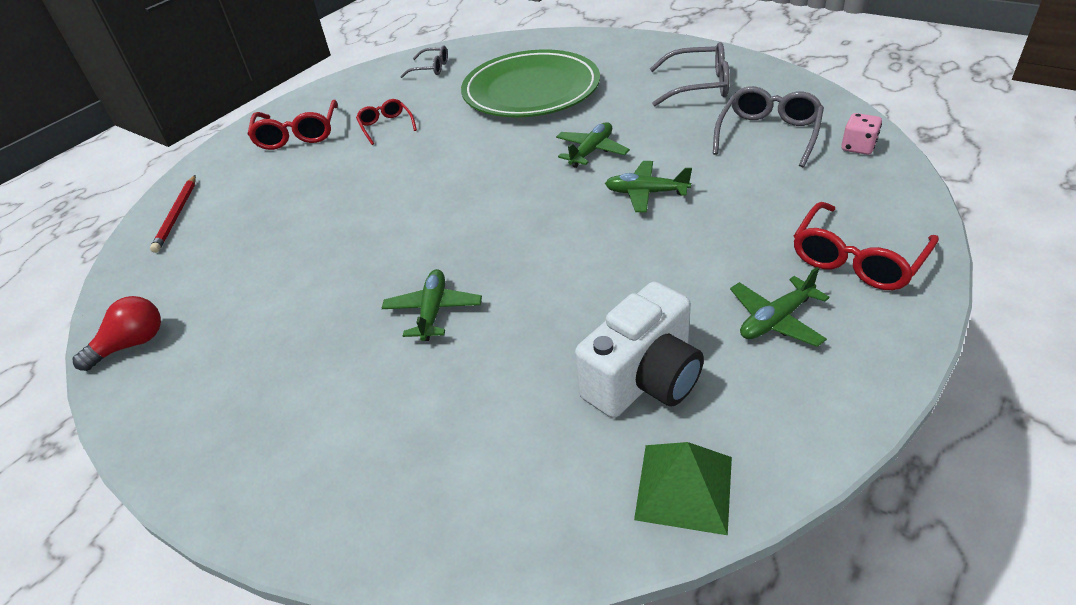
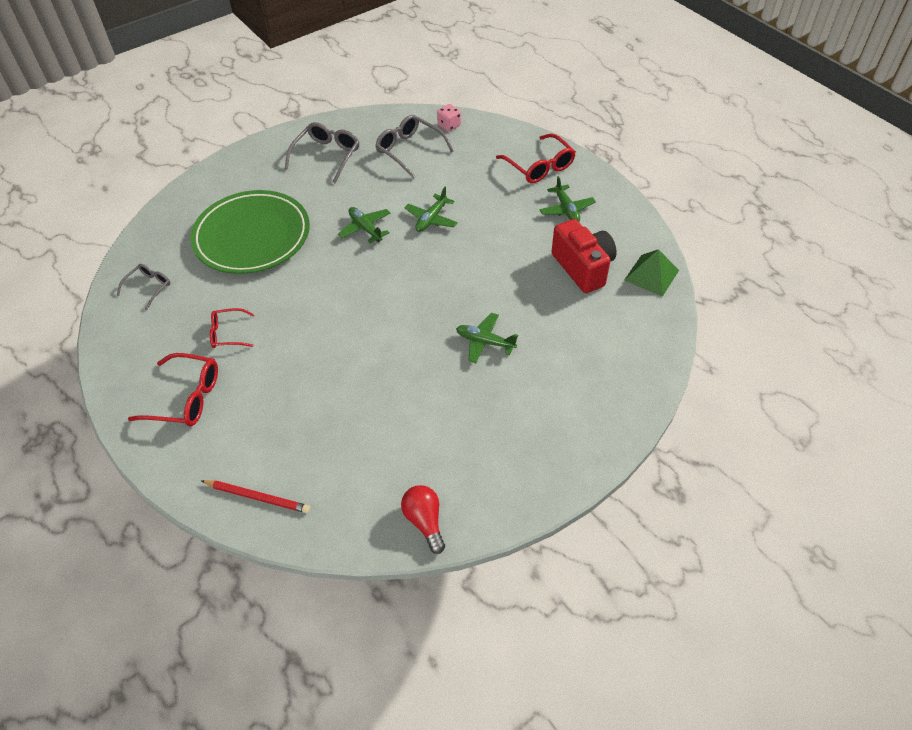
camera: 75 degrees left, 10 degrees up
white camera [575,282,704,418] -> red camera [552,219,617,293]

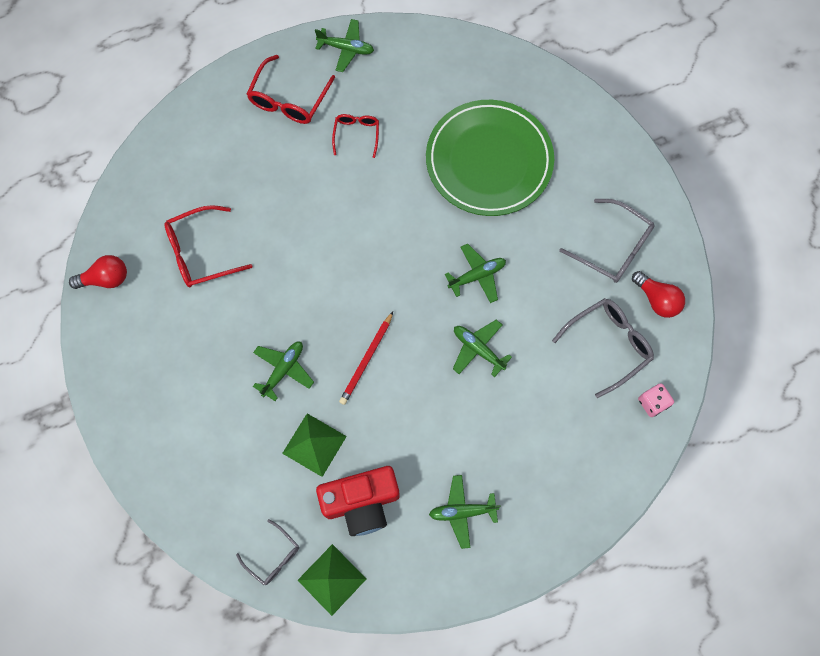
camera: 100 degrees right, 20 degrees up
grey glasses [116,264,170,311] -> grey glasses moved to [236,519,299,585]
red pencil [202,480,310,513] -> red pencil moved to [339,312,393,405]
red glasses [496,133,576,183] -> red glasses moved to [164,205,252,287]
none -> green pyramid [282,414,347,477]
none -> green plane [315,19,374,72]
none -> red light bulb [632,271,685,318]

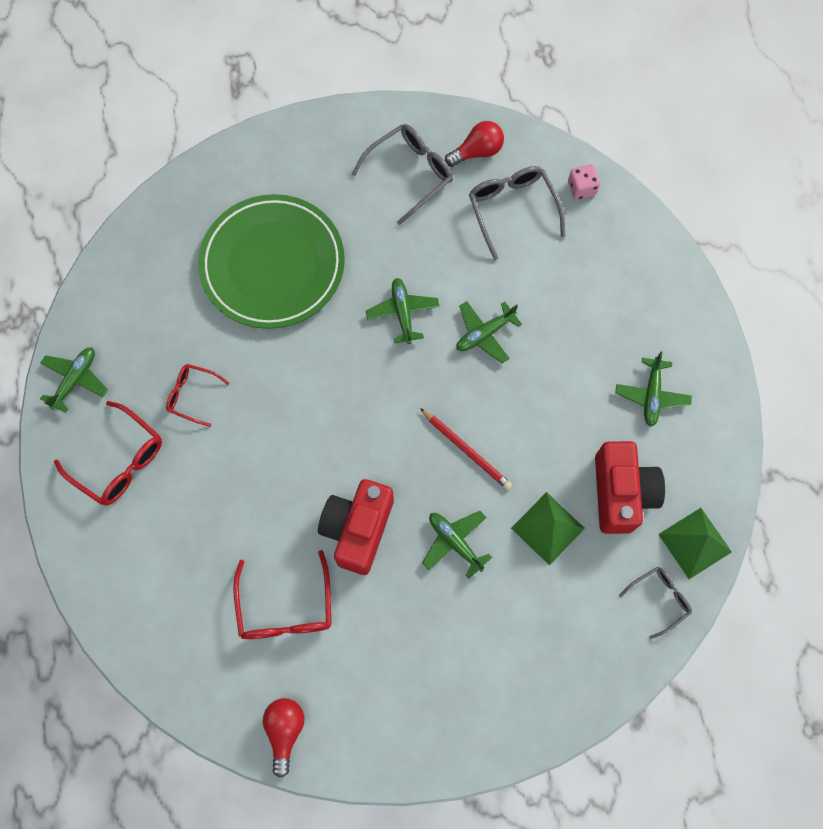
camera: 75 degrees left, 0 degrees up
none -> red camera [318,479,394,575]

